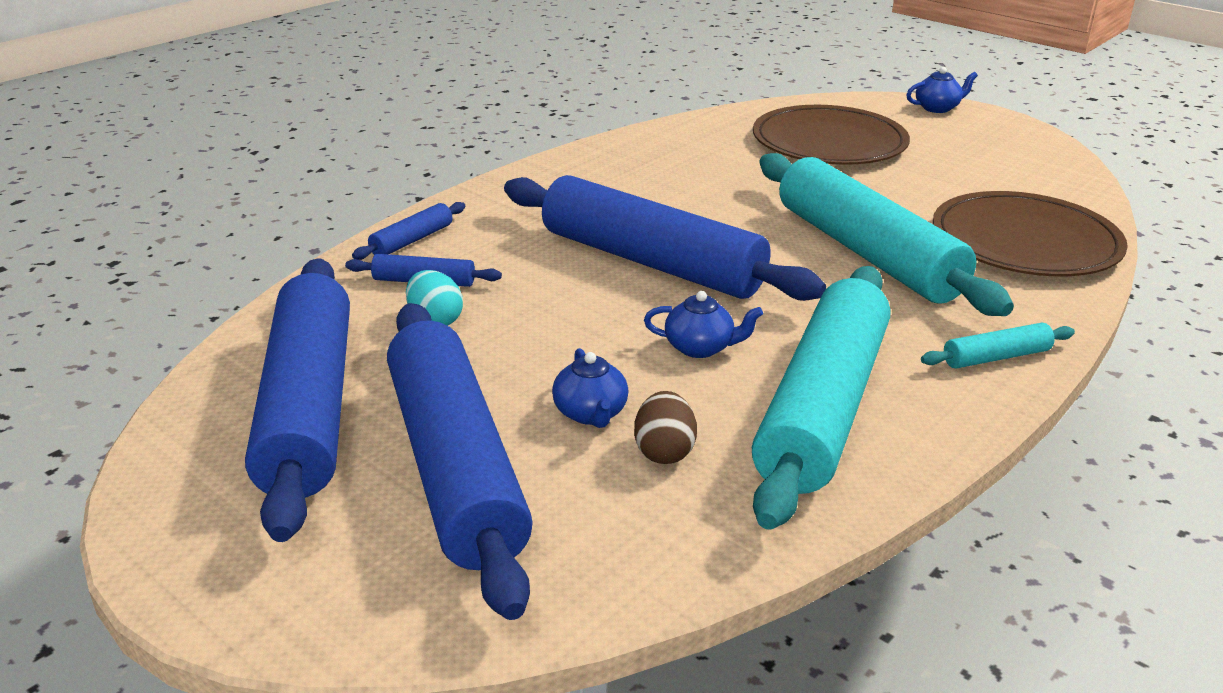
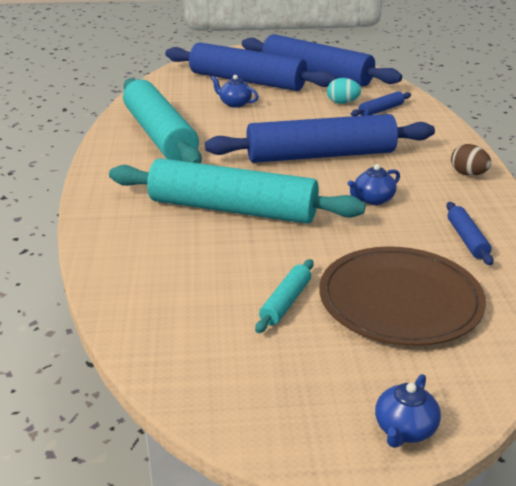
camera: 135 degrees right, 0 degrees up
blue rolling pin [352,202,465,260] -> blue rolling pin moved to [447,202,494,265]
brown egg [634,391,697,464] -> brown egg moved to [451,144,491,176]
blue teapot [644,291,763,358] -> blue teapot moved to [347,164,400,205]
turquoise rolling pin [921,323,1075,369] -> turquoise rolling pin moved to [255,259,314,333]
brown plate [933,191,1128,276] -> none

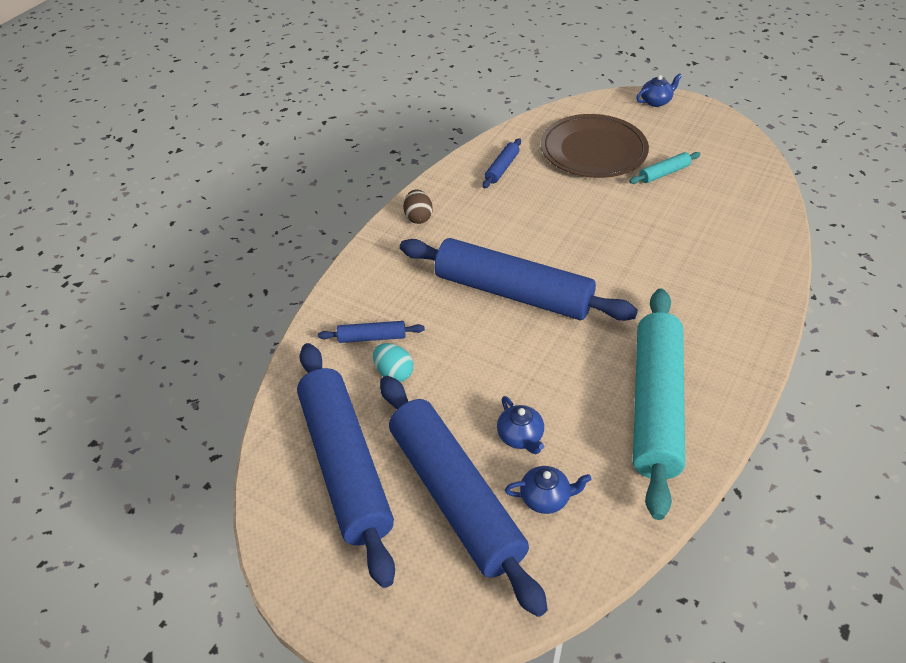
camera: 145 degrees left, 15 degrees up
turquoise rolling pin [109,158,366,224] -> none
blue teapot [347,164,400,205] -> blue teapot moved to [505,466,591,514]

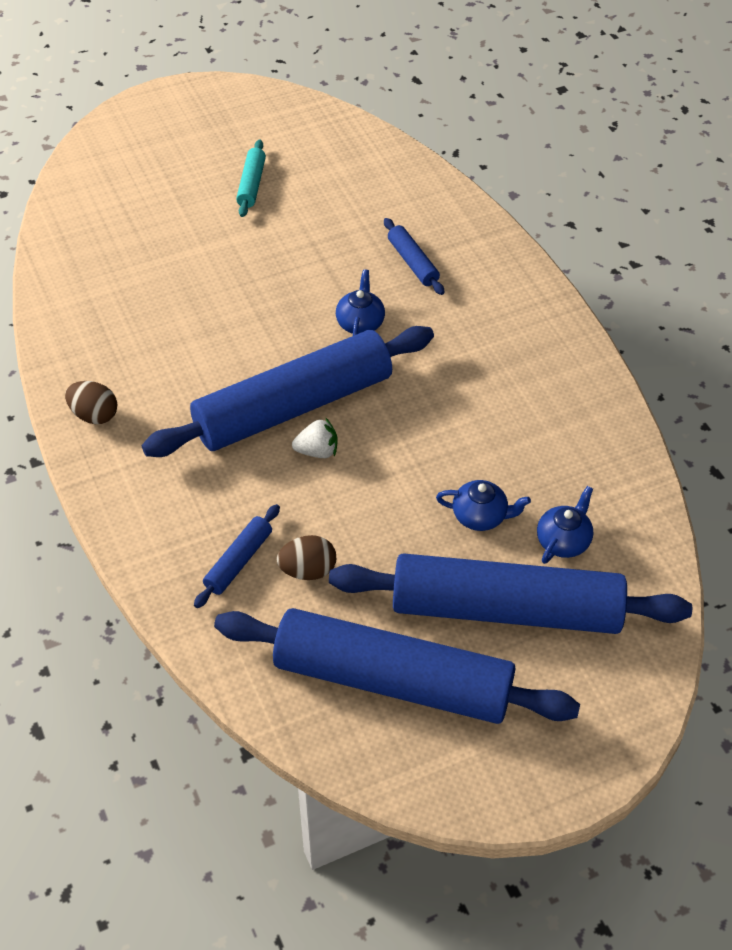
camera: 55 degrees left, 5 degrees up
turquoise egg [373,343,413,382] -> brown egg [277,535,336,580]
blue rolling pin [482,138,521,188] -> blue rolling pin moved to [384,218,444,295]
brown plate [540,114,649,178] -> none
turquoise rolling pin [633,289,685,520] -> none
blue teapot [636,73,682,107] -> blue teapot moved to [336,269,385,336]
none -> white strawberry [292,417,338,458]

